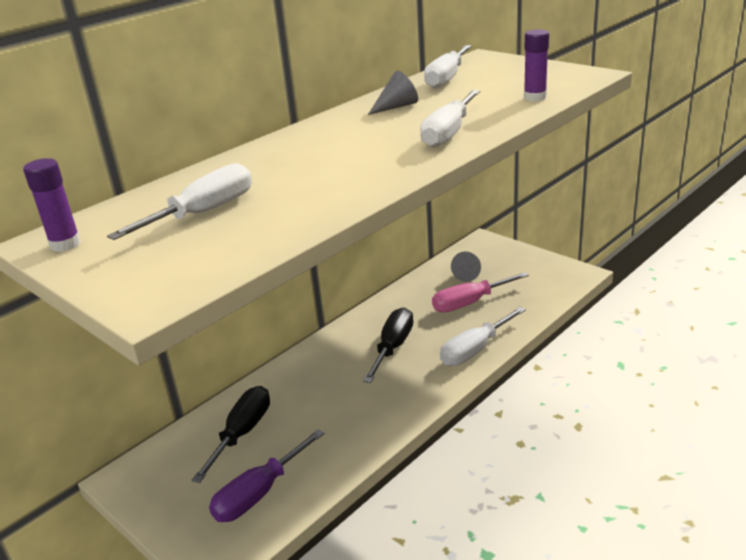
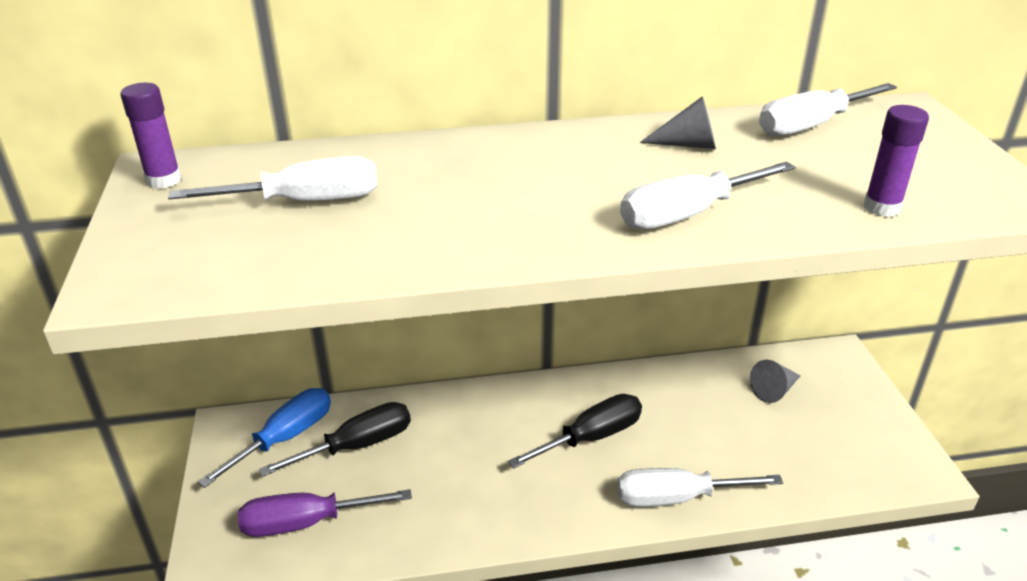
camera: 35 degrees right, 5 degrees up
pink screwdriver [432,272,529,312] -> none
none -> blue screwdriver [198,388,331,488]

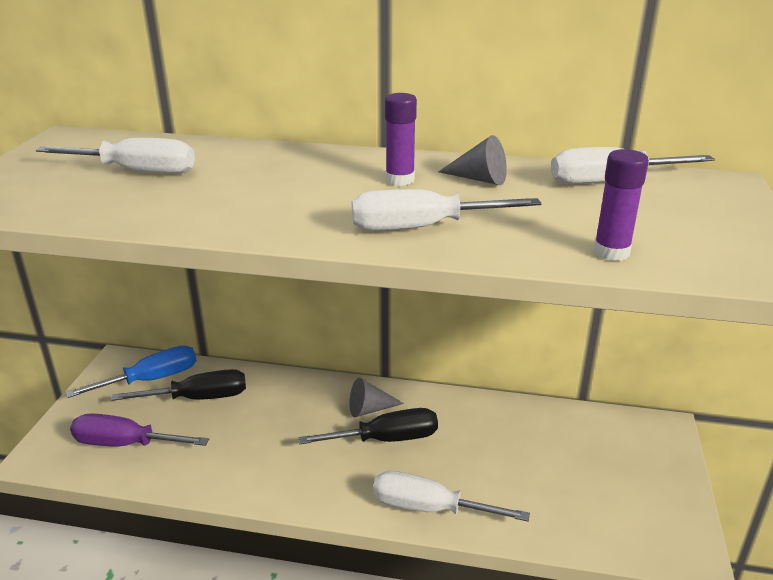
camera: 20 degrees right, 5 degrees down
purple glue stick [121,83,182,189] -> purple glue stick moved to [385,93,417,186]
grey cone [750,360,800,403] -> grey cone moved to [349,378,404,417]

